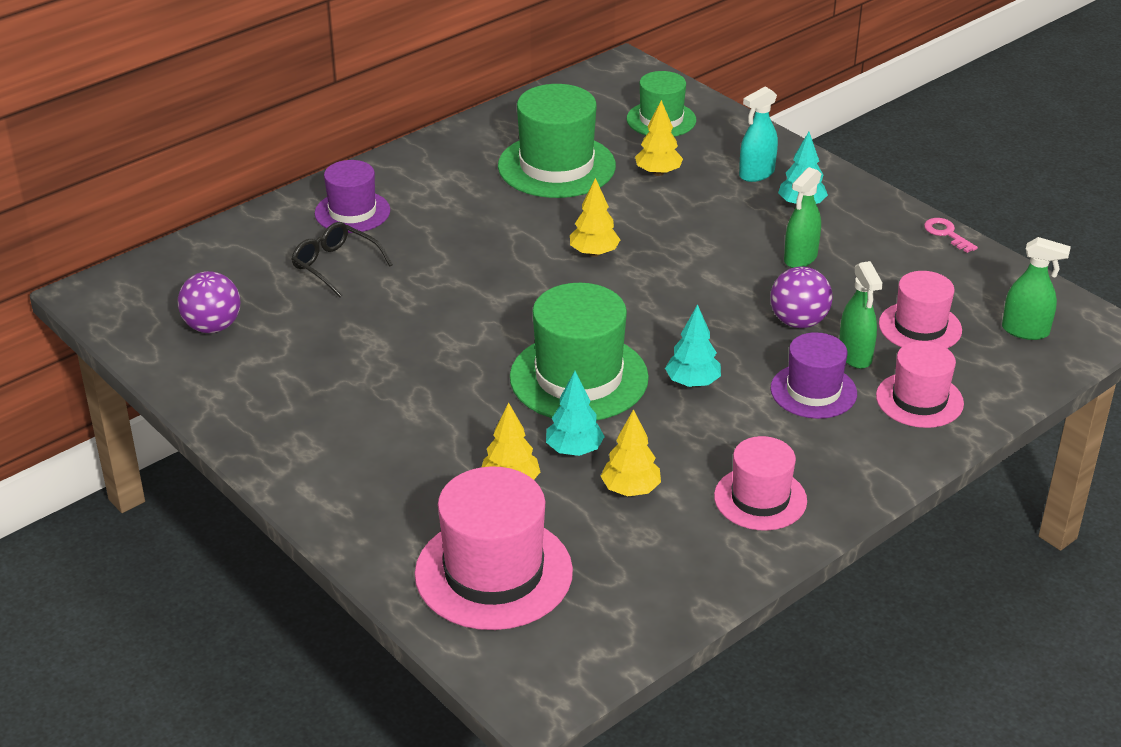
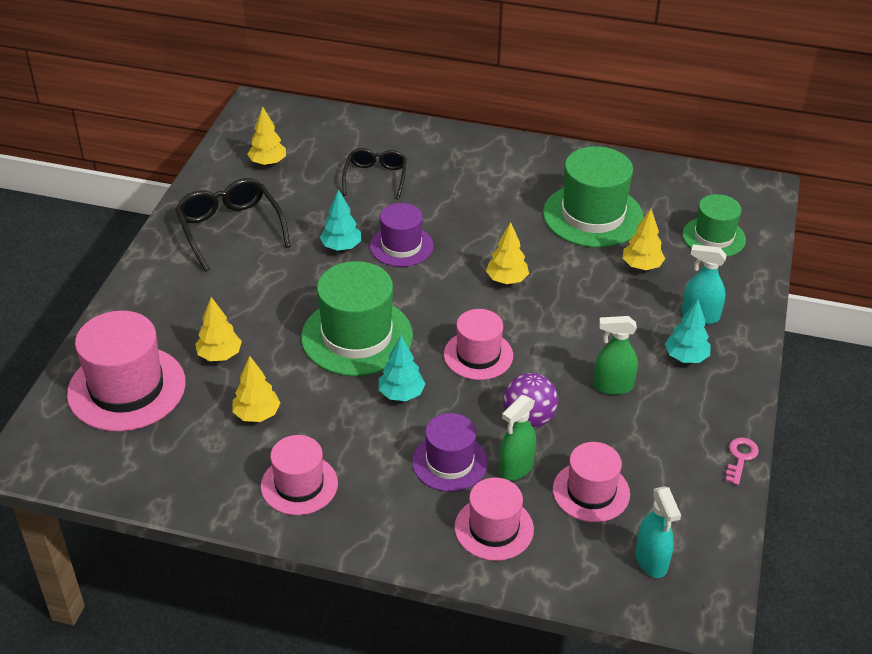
camera: 55 degrees right, 5 degrees up
purple ball [178,271,240,333] -> yellow tree [248,106,286,166]
purple hat [315,160,390,233] -> purple hat moved to [370,203,433,267]
turquoise tree [546,371,605,456] -> turquoise tree moved to [320,189,361,251]
green spray bottle [1002,237,1071,340] -> turquoise spray bottle [636,486,681,578]
none -> black glasses [175,178,291,272]
none -> pink hat [444,309,513,380]

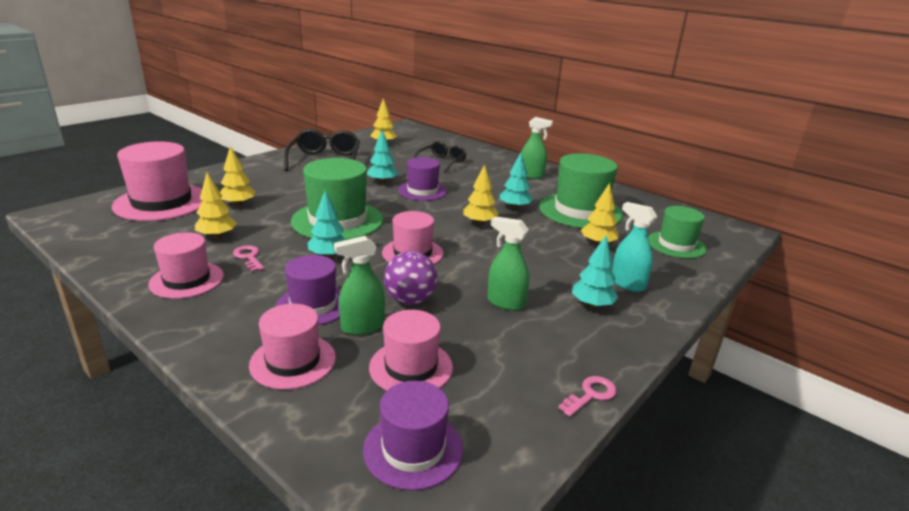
camera: 25 degrees right, 15 degrees down
turquoise spray bottle [636,486,681,578] -> purple hat [363,381,463,490]
none -> pink key [233,245,264,272]
none -> turquoise tree [500,153,533,210]
none -> green spray bottle [521,117,553,179]

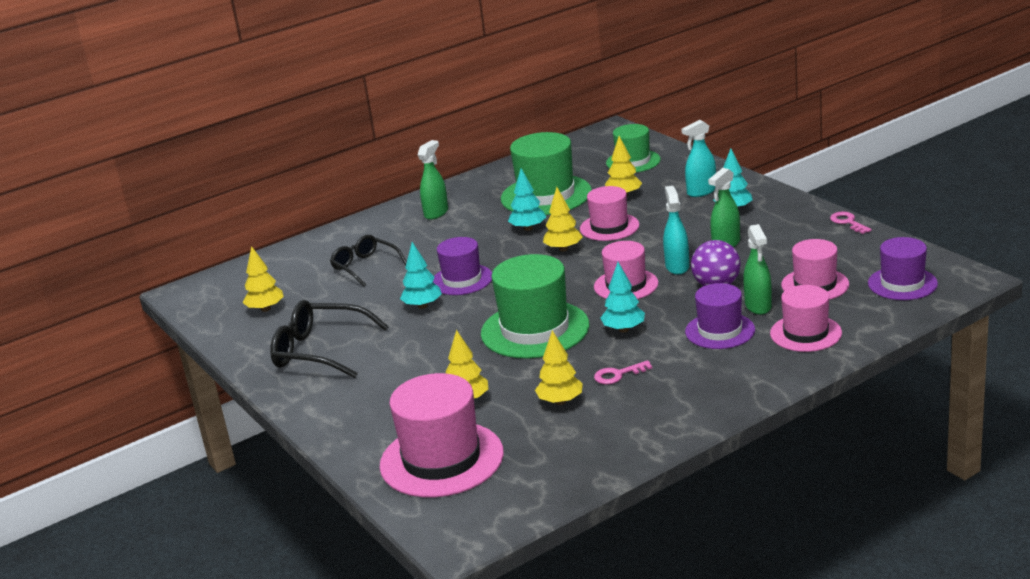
camera: 70 degrees left, 0 degrees up
pink hat [148,232,224,299] -> pink hat moved to [580,186,639,241]
none -> turquoise spray bottle [663,186,689,275]

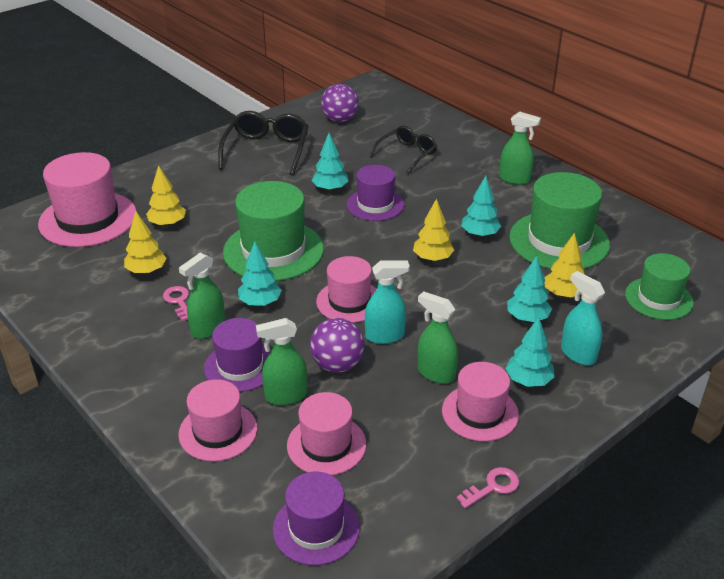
camera: 80 degrees right, 10 degrees up
yellow tree [243,246,284,312] -> purple ball [321,84,359,122]
pink hat [580,186,639,241] -> pink hat moved to [442,362,519,441]
none -> green spray bottle [179,253,225,339]
none -> turquoise tree [507,256,552,322]

